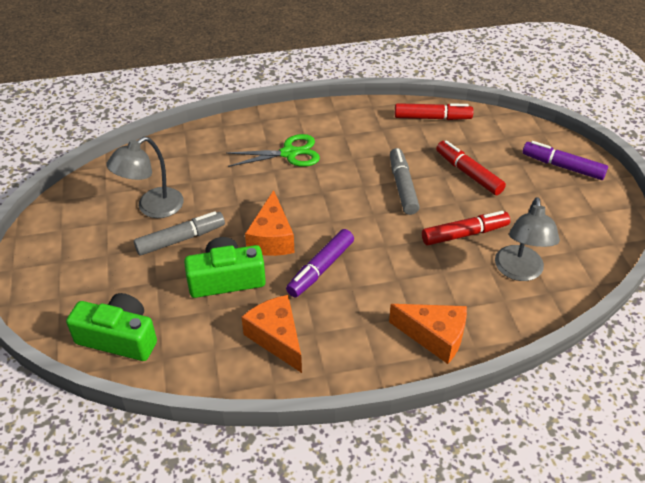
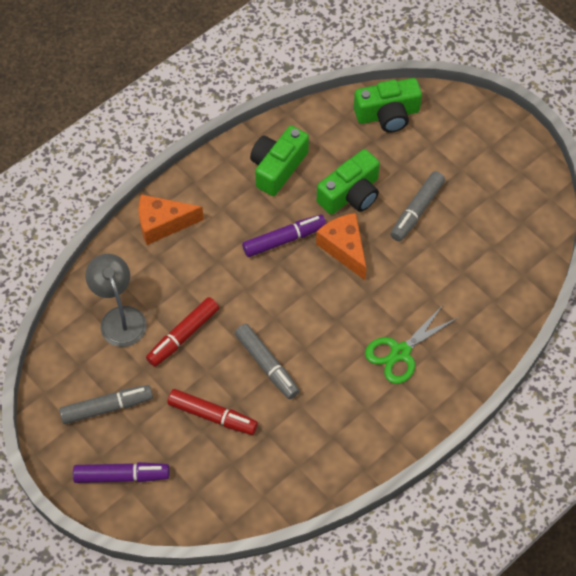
camera: 150 degrees right, 15 degrees up
grey lamp [106,137,184,218] -> none
orange cheese [241,295,302,373] -> green camera [250,126,309,196]
purple marker [286,229,354,297] -> purple marker turned 60 degrees clockwise [242,215,326,257]
red marker [395,103,473,120] -> none
none -> grey marker [59,385,153,424]

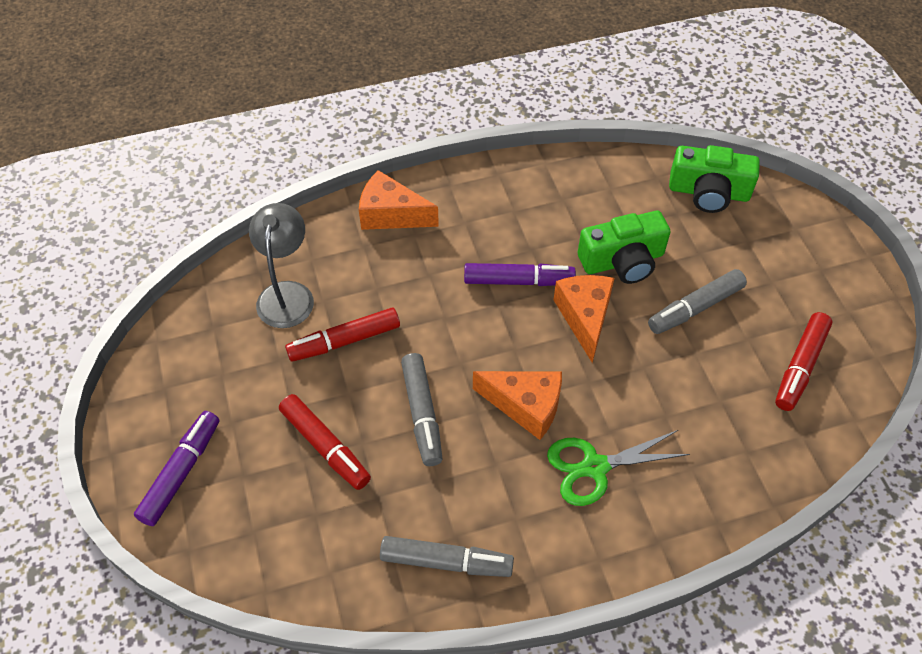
camera: 25 degrees right, 5 degrees down
grey marker [59,385,153,424] -> grey marker moved to [380,536,514,577]
purple marker [73,462,170,483] -> purple marker turned 90 degrees counterclockwise [134,411,219,526]
green camera [250,126,309,196] -> none
none -> orange cheese [473,371,562,440]
none -> red marker [775,312,832,411]

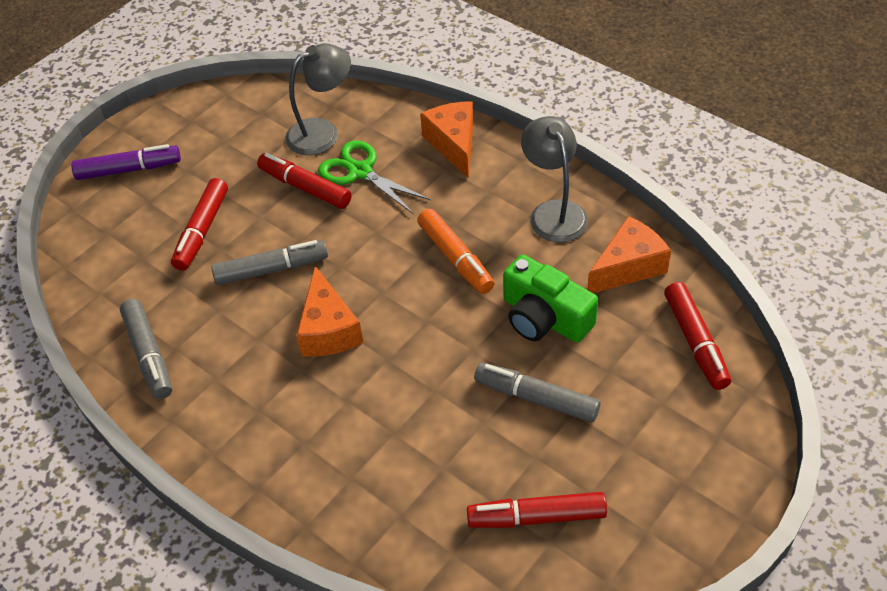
camera: 60 degrees right, 5 degrees down
grey marker [401,353,443,466] -> grey marker turned 150 degrees counterclockwise [211,240,328,285]
purple marker [464,263,576,286] -> orange marker [417,209,495,294]
green scissors [547,430,690,506] -> green scissors moved to [318,140,430,214]
orange cheese [553,275,615,363] -> orange cheese moved to [587,216,671,293]
green camera [669,145,760,213] -> red marker [664,282,731,390]
none -> grey lamp [521,116,588,242]

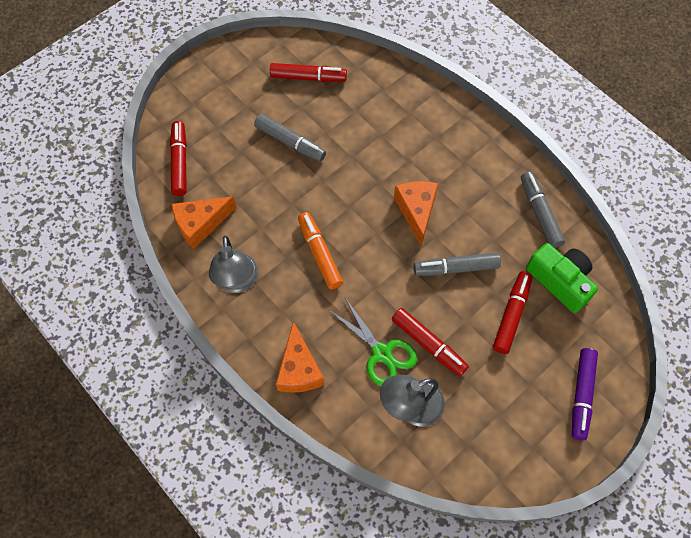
camera: 175 degrees left, 15 degrees up
purple marker [71,144,181,180] -> purple marker turned 75 degrees counterclockwise [572,348,598,440]
green camera [503,255,598,343] -> green camera moved to [526,243,598,313]

